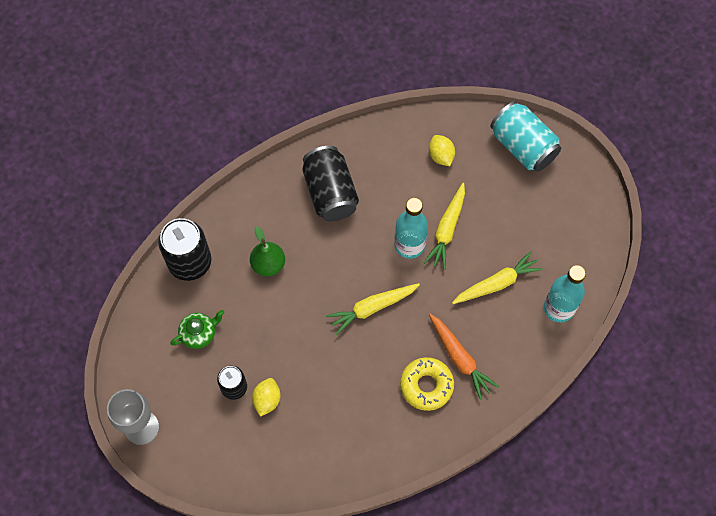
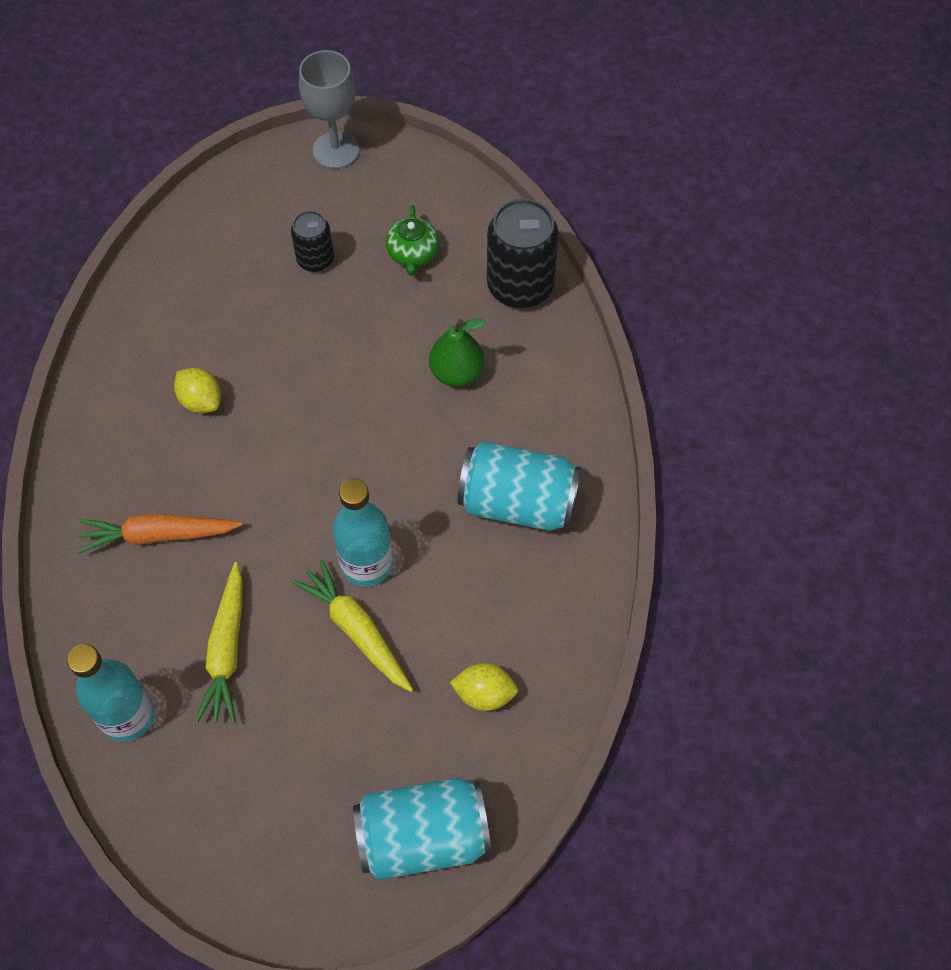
camera: 120 degrees right, 5 degrees down
yellow lemon [252,378,281,417] -> yellow lemon moved to [174,368,221,413]
black can [302,146,359,221] -> turquoise can [457,441,581,531]
yellow carrot [326,283,420,335] -> none
yellow donut [400,357,454,411] -> none

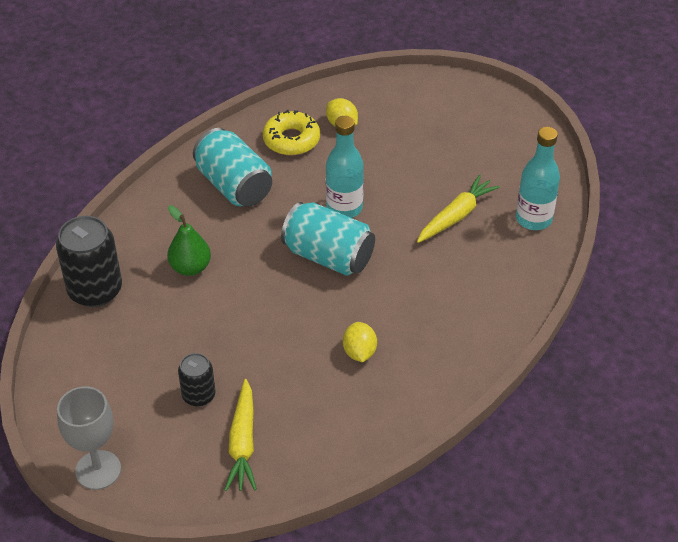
camera: 140 degrees left, 15 degrees down
orange carrot [78,514,243,553] -> none
yellow carrot [292,559,413,692] -> yellow carrot moved to [225,379,257,491]
turquoise can [353,778,491,880] -> turquoise can moved to [281,202,375,276]
green teapot [386,205,439,276] -> none
none -> yellow donut [263,110,320,156]

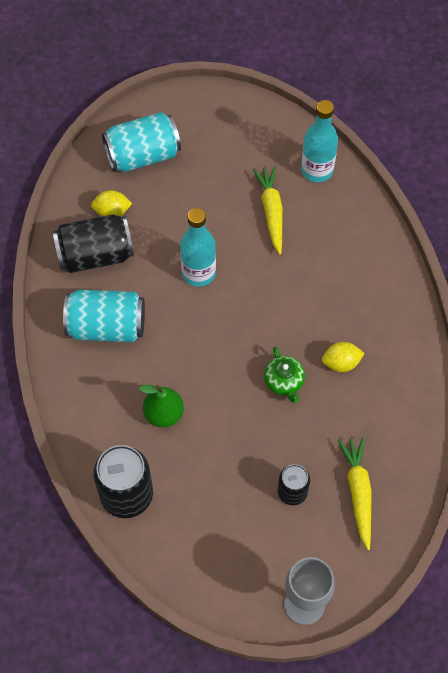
camera: 50 degrees left, 15 degrees up
yellow carrot [225,379,257,491] -> yellow carrot turned 135 degrees counterclockwise [338,437,372,550]
yellow donut [263,110,320,156] -> black can [53,214,134,273]
turquoise can [281,202,375,276] -> turquoise can moved to [102,112,181,172]
yellow lemon [343,322,377,362] -> yellow lemon turned 45 degrees counterclockwise [322,342,365,372]
none -> green teapot [264,346,305,403]

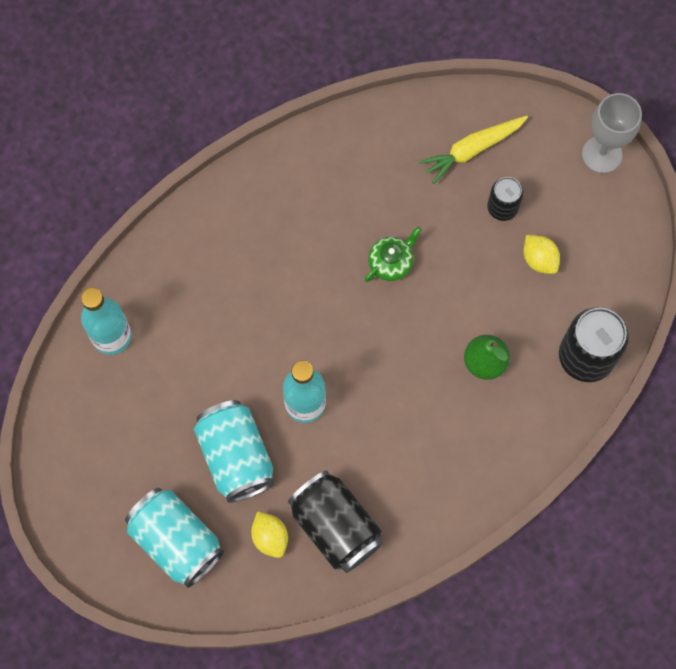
camera: 115 degrees left, 10 degrees up
turquoise can [63,290,145,342] -> turquoise can moved to [194,400,274,503]
yellow carrot [253,166,283,255] -> none
yellow lemon [322,342,365,372] -> yellow lemon moved to [524,235,560,274]

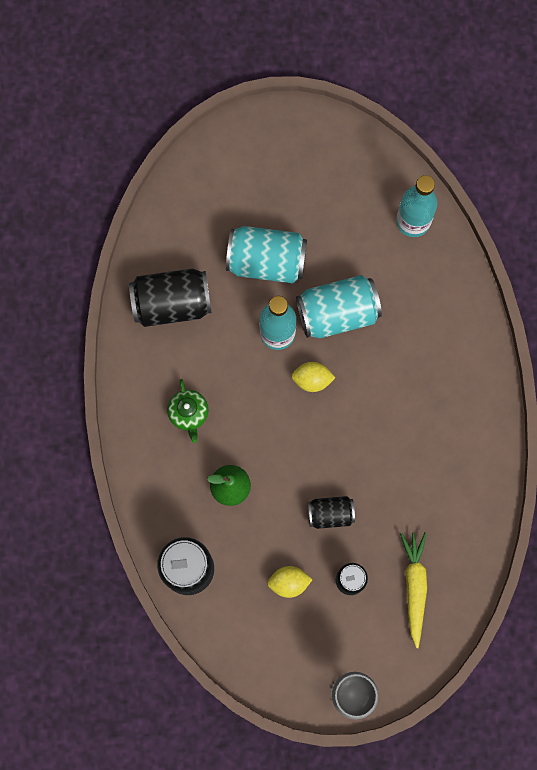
camera: 120 degrees right, 5 degrees up
turquoise can [125,488,224,588] -> turquoise can moved to [296,275,382,339]
yellow lemon [251,511,288,558] -> yellow lemon moved to [291,362,335,392]
green teapot [365,227,422,282] -> green teapot moved to [167,379,208,443]
none -> black can [308,496,355,529]

